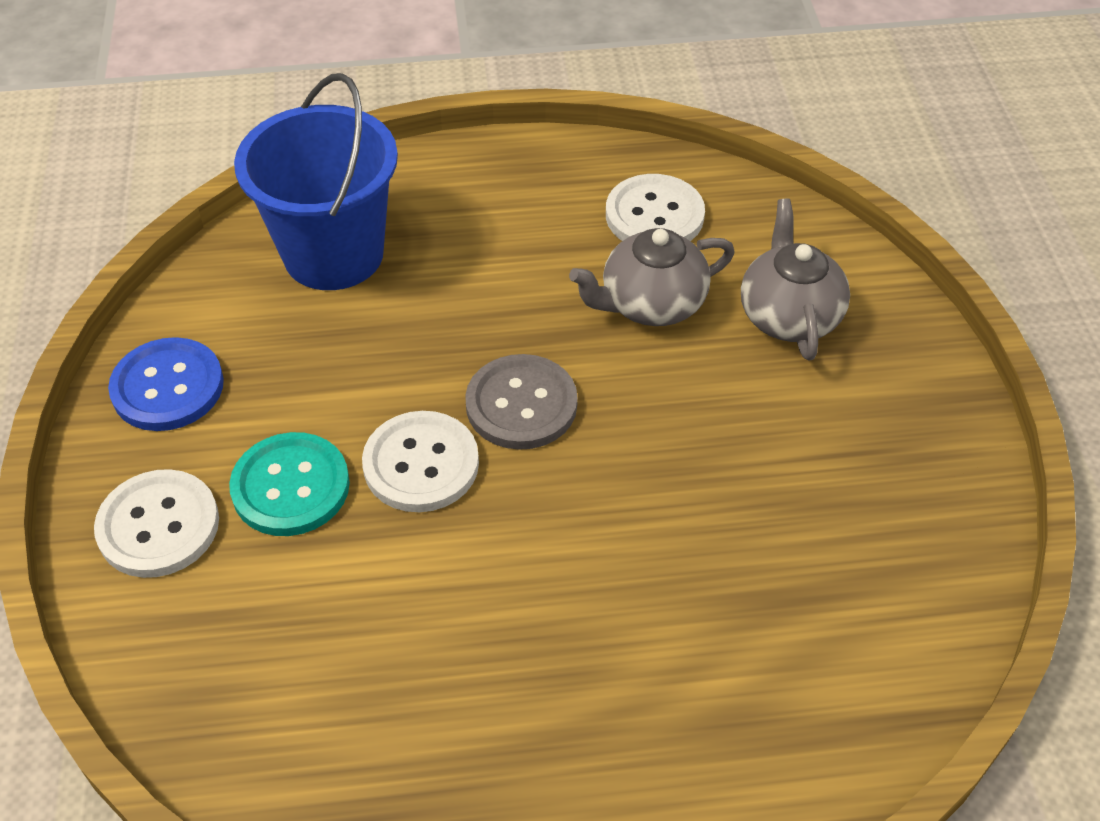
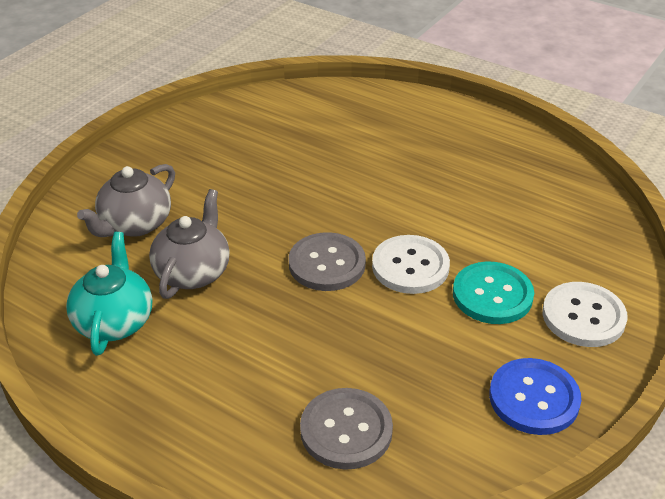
camera: 140 degrees left, 10 degrees down
blue bucket [234,73,398,290] -> grey button [300,388,393,470]
grey teapot [569,228,735,326] -> grey teapot turned 90 degrees counterclockwise [149,189,230,299]
white button [606,174,705,241] -> turquoise teapot [66,232,152,355]

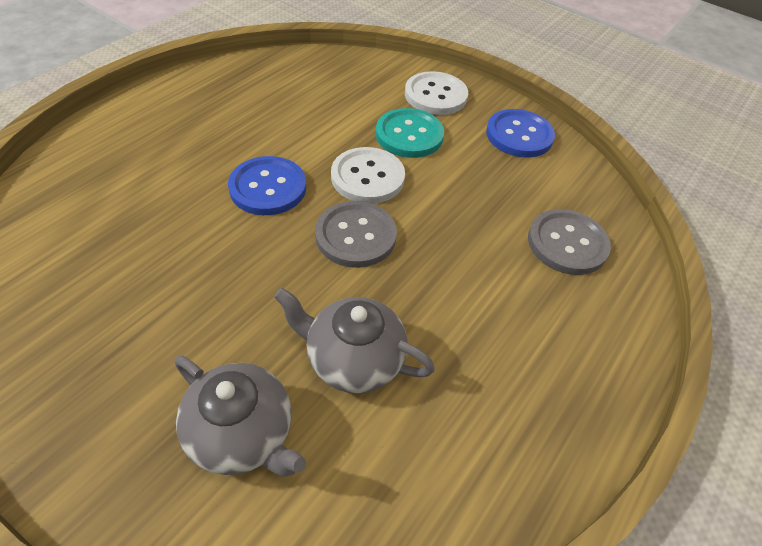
camera: 90 degrees left, 10 degrees up
turquoise teapot [66,232,152,355] -> none
none -> blue button [228,156,306,215]

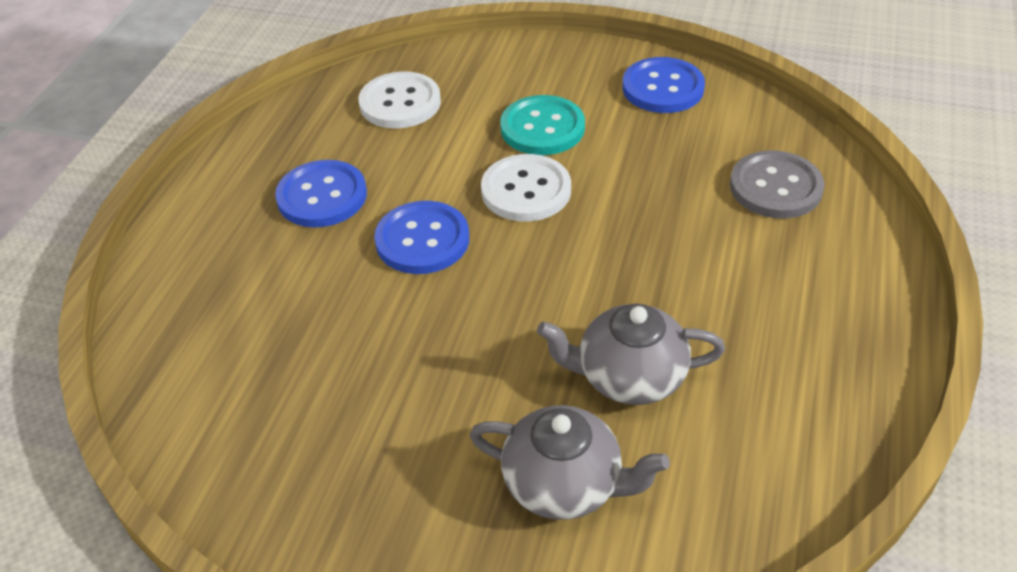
camera: 15 degrees left, 5 degrees down
grey button [315,201,397,268] -> none
white button [405,71,468,115] -> white button moved to [359,71,441,129]
none -> blue button [275,160,367,227]

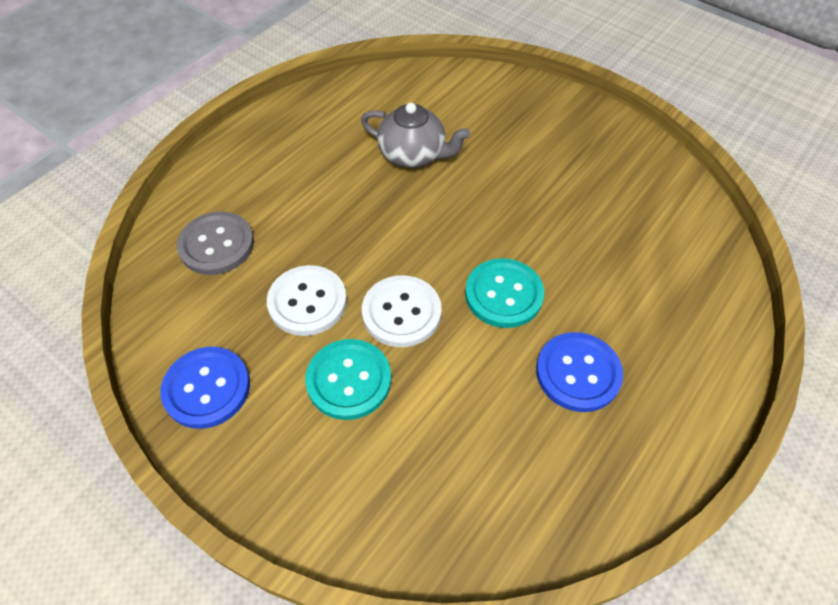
camera: 160 degrees left, 10 degrees up
white button [359,71,441,129] -> white button moved to [267,265,347,336]
blue button [374,201,469,274] -> turquoise button [465,258,544,328]
grey teapot [470,405,670,520] -> none

